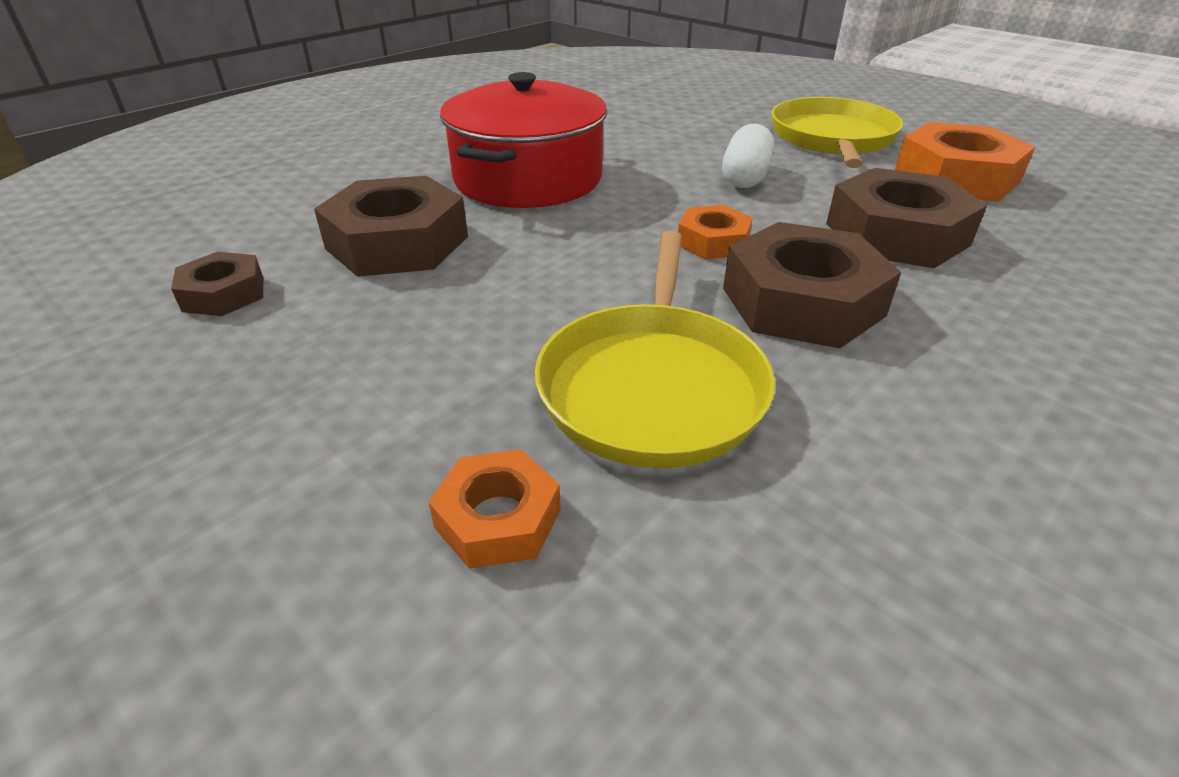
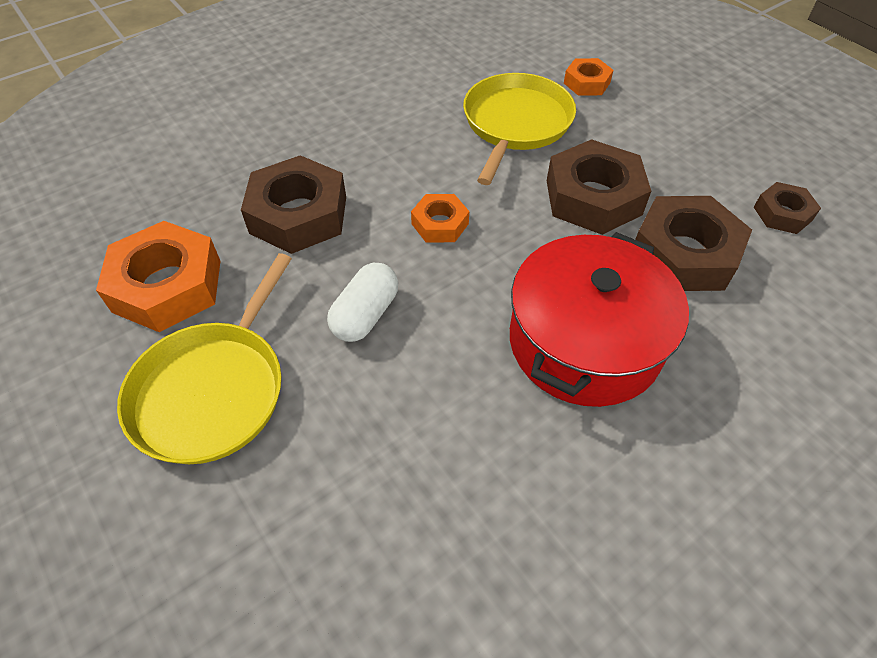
camera: 170 degrees left, 15 degrees up
brown nut [723,222,901,348] -> brown nut moved to [547,139,651,235]

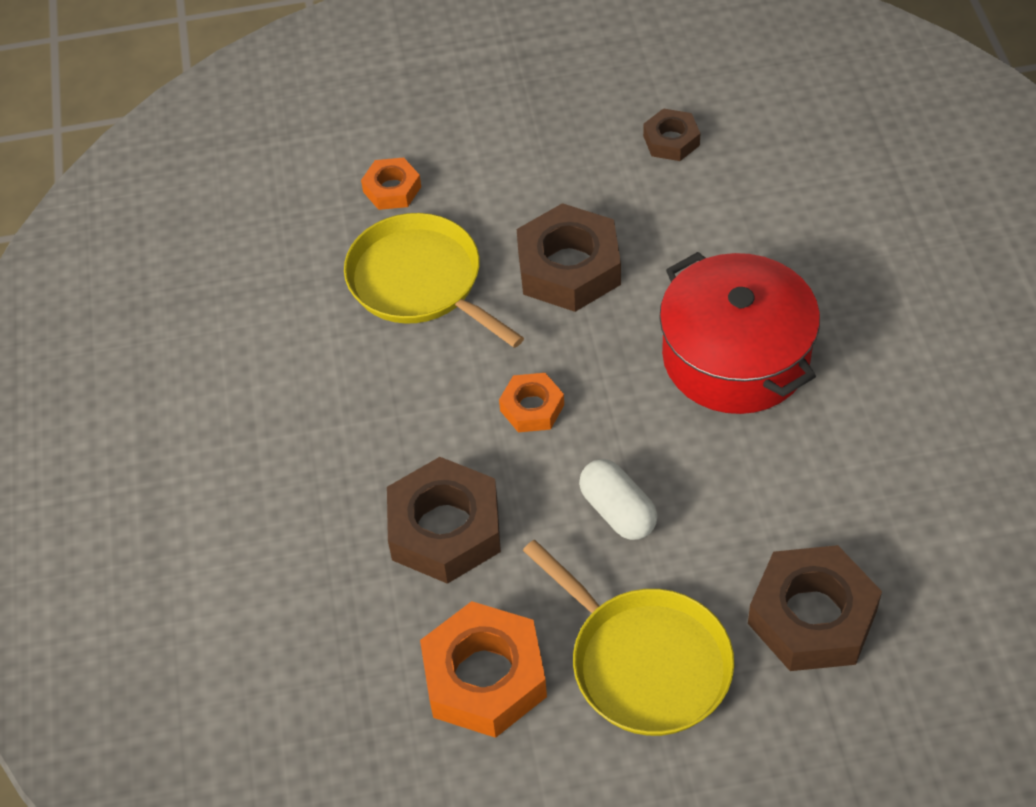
camera: 60 degrees left, 0 degrees up
brown nut [635,196,752,291] -> brown nut moved to [748,545,882,671]

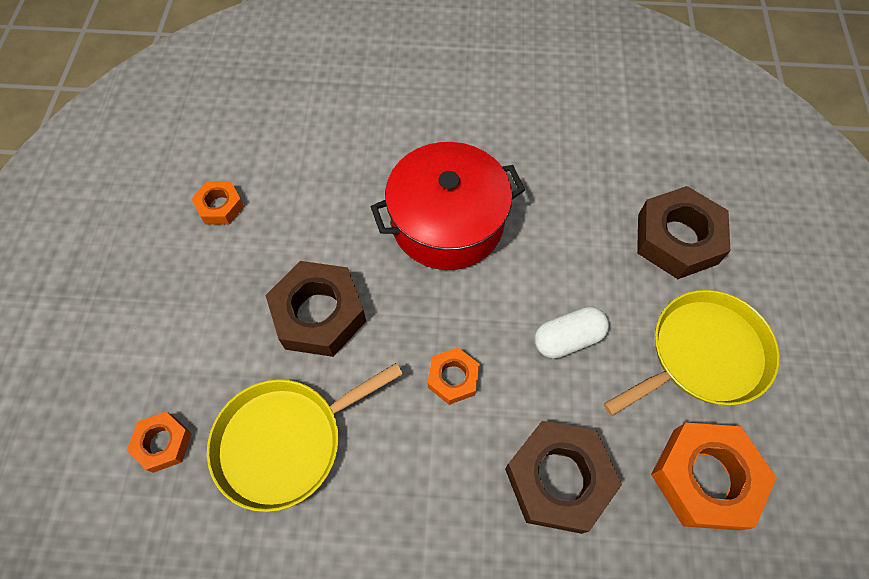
camera: 80 degrees left, 10 degrees up
brown nut [643,108,700,161] -> orange nut [191,181,244,225]

